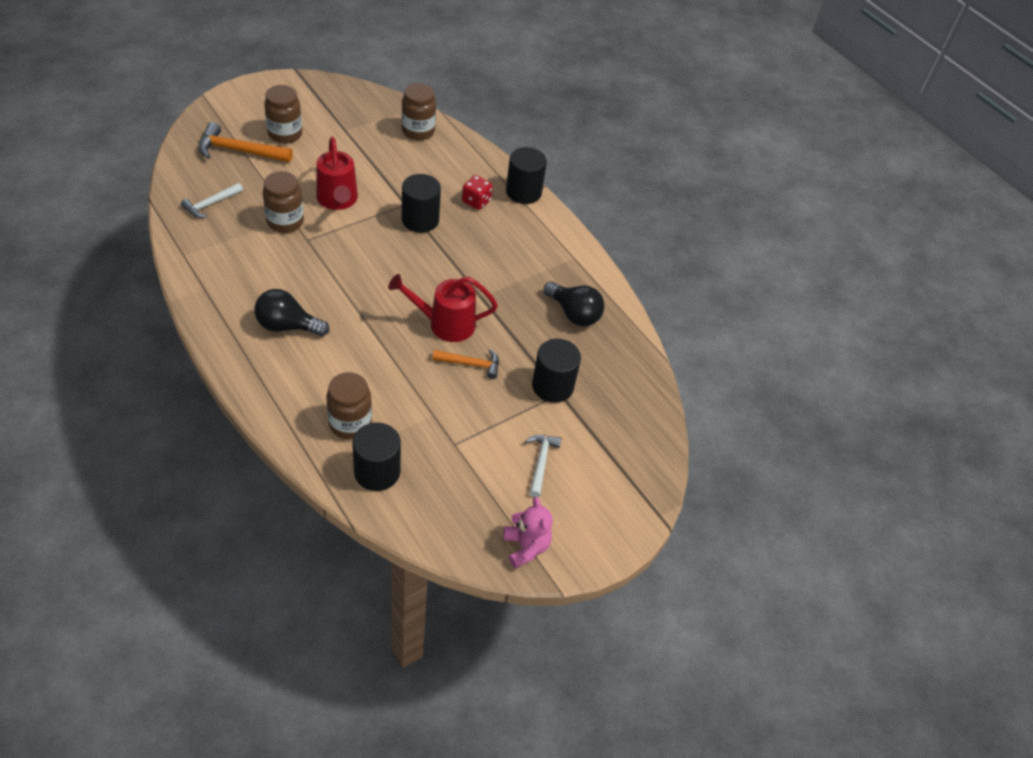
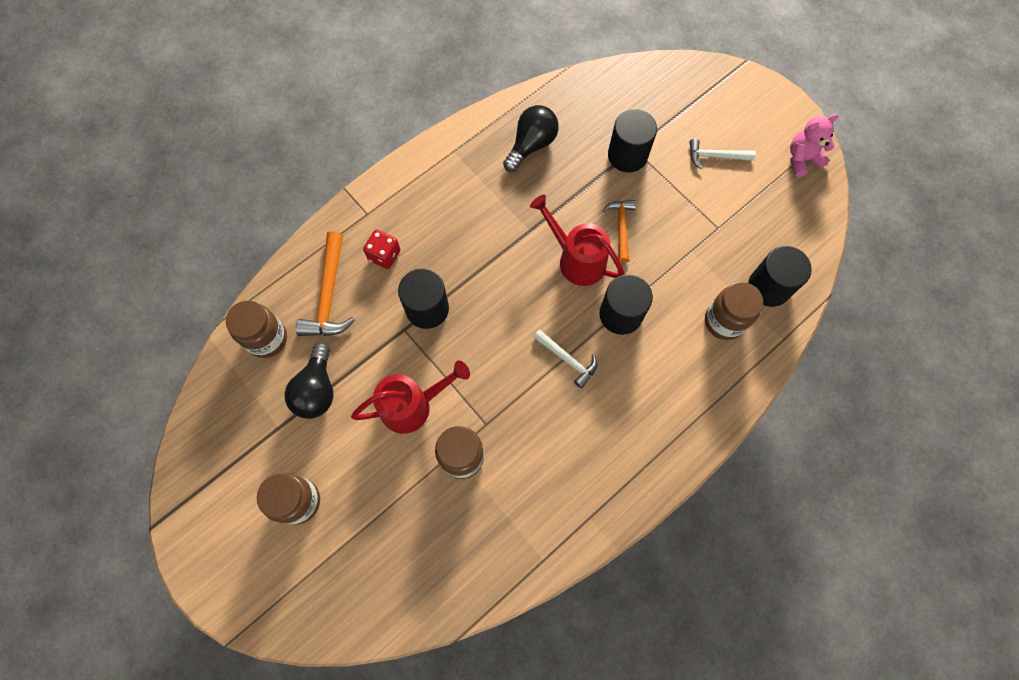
camera: 90 degrees left, 20 degrees up
white hammer [181,183,243,218] -> white hammer moved to [533,329,597,388]
orange hammer [199,122,293,162] -> orange hammer moved to [296,231,355,336]
black light bulb [254,289,329,337] -> black light bulb moved to [284,343,333,419]
red watering can [388,274,498,342] -> red watering can turned 135 degrees clockwise [530,195,624,286]
black cylinder [506,147,547,204] -> black cylinder moved to [600,274,653,335]

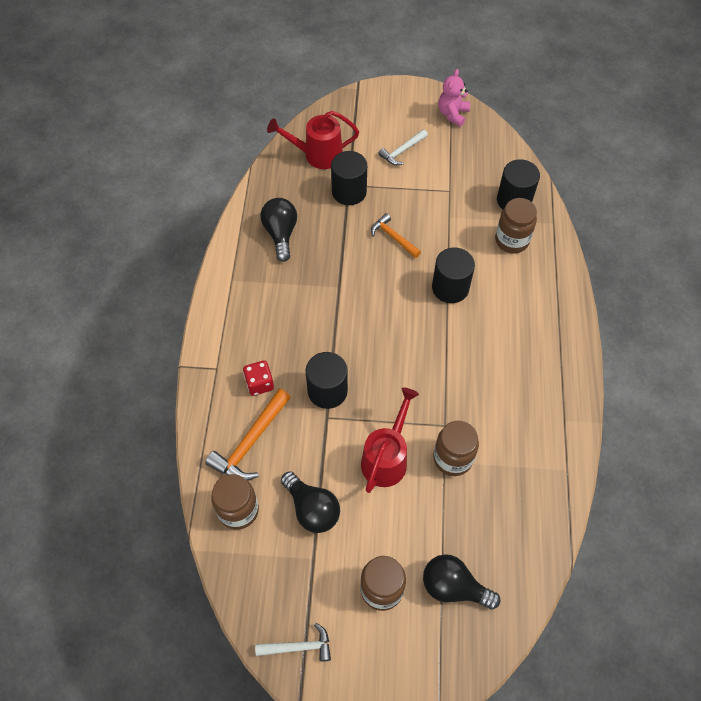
camera: 45 degrees left, 10 degrees down
orange hammer [296,231,355,336] -> orange hammer turned 75 degrees clockwise [205,388,291,481]
red watering can [530,195,624,286] -> red watering can moved to [267,111,359,169]
white hammer [533,329,597,388] -> white hammer moved to [255,623,331,661]
none -> black light bulb [423,554,500,610]

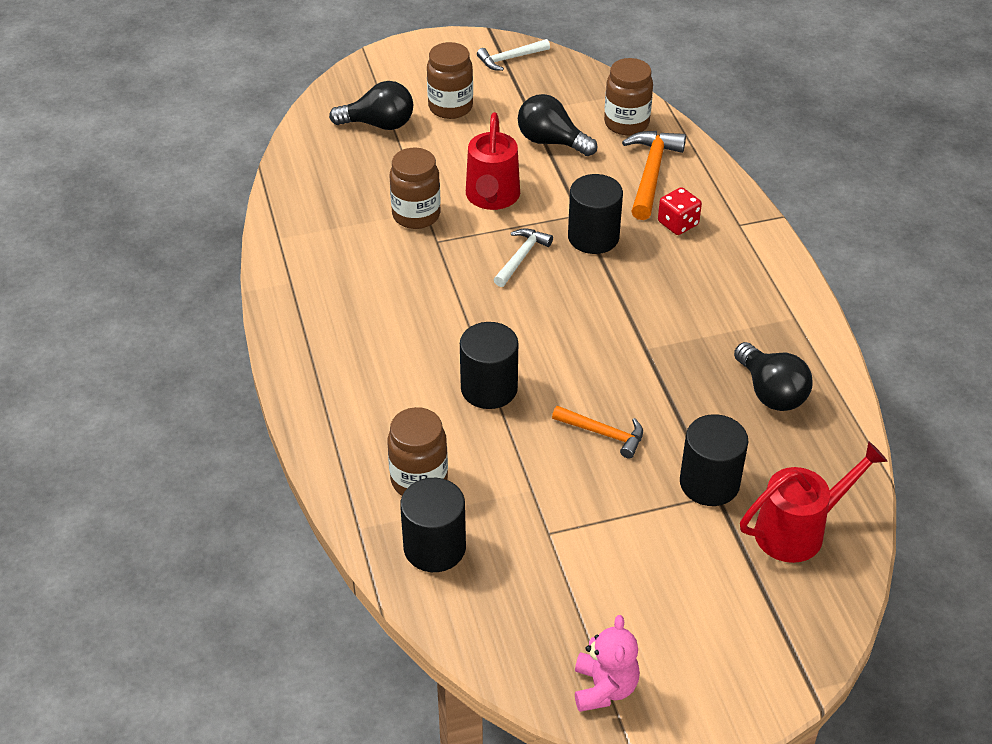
camera: 160 degrees right, 15 degrees down
white hammer [378,129,428,165] -> white hammer moved to [494,228,553,287]

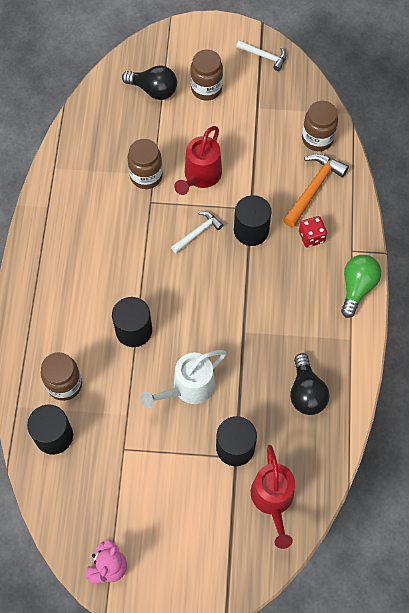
camera: 20 degrees right, 20 degrees up
white hammer [477,39,550,71] -> white hammer turned 150 degrees counterclockwise [236,40,286,71]
black light bulb [518,94,597,156] -> none
orange hammer [552,406,643,459] -> white watering can [141,350,227,408]
red watering can [740,441,888,563] -> red watering can turned 90 degrees clockwise [251,445,295,549]
none -> green light bulb [341,255,381,318]

